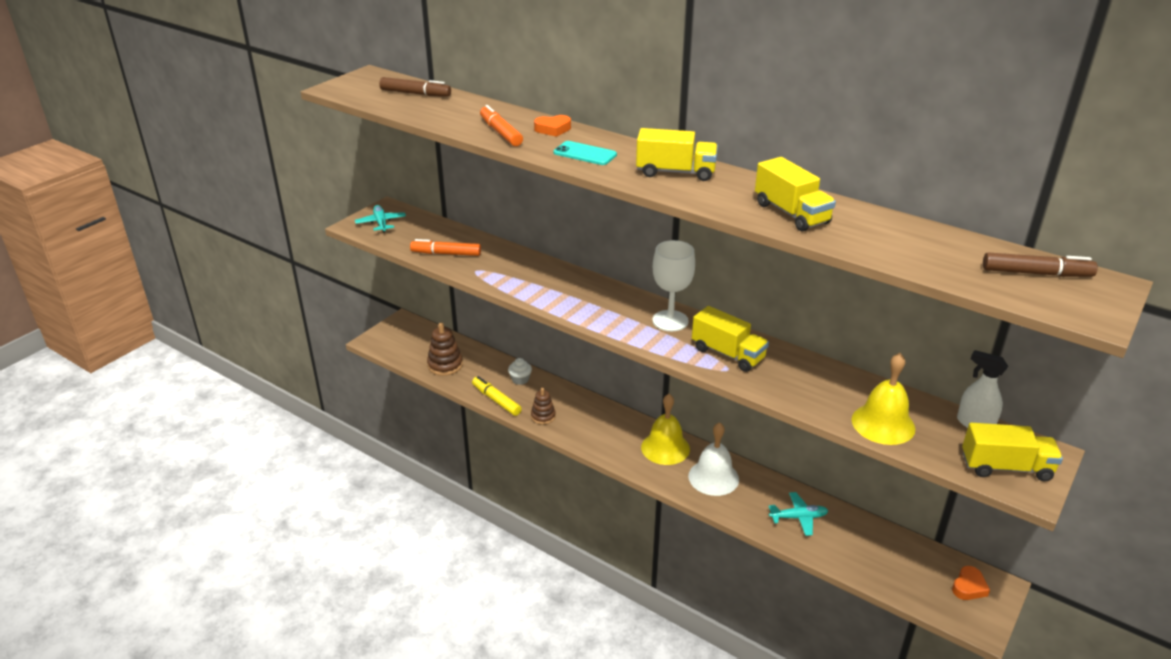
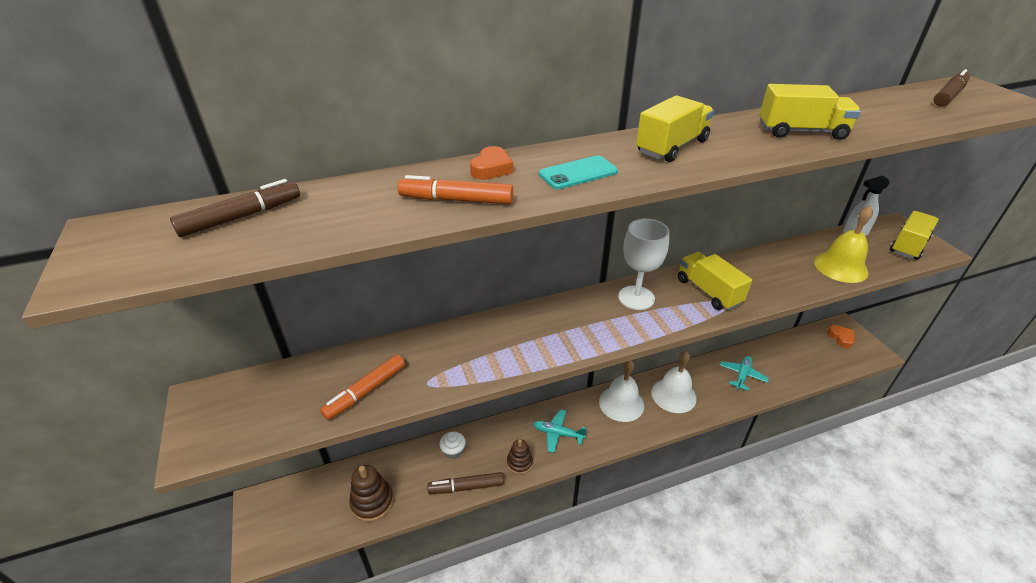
camera: 55 degrees left, 5 degrees up
turquoise plane [355,205,406,233] -> turquoise plane moved to [533,409,587,453]
yellow marker [472,376,522,416] -> brown marker [427,472,504,494]
yellow bell [641,394,690,465] -> white bell [599,361,644,422]
yellow truck [692,306,769,372] -> yellow truck turned 105 degrees counterclockwise [678,252,752,311]

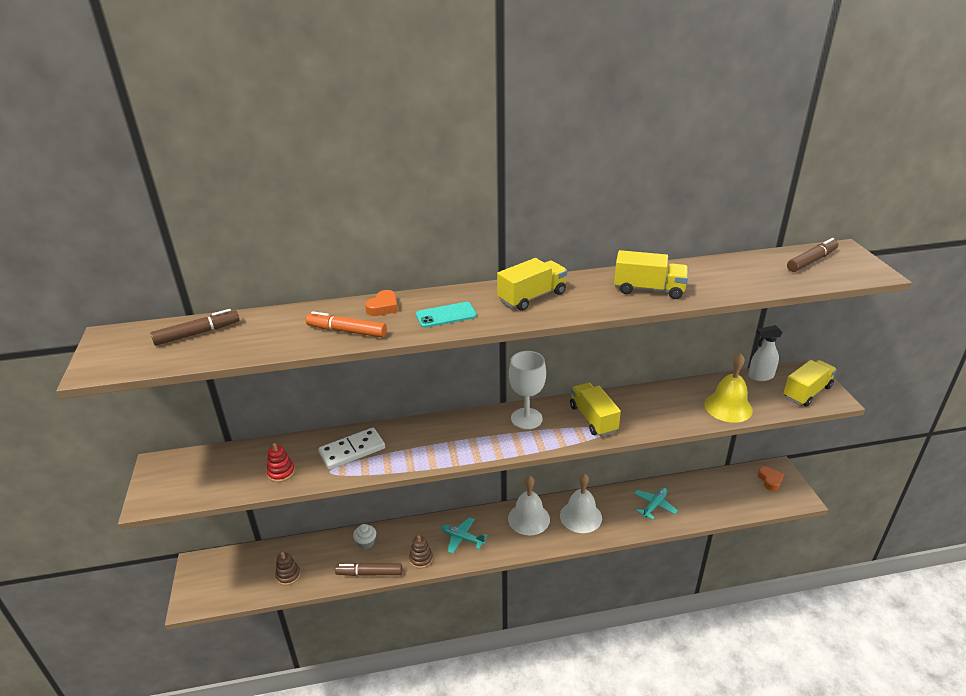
camera: 10 degrees right, 5 degrees down
orange marker [320,354,405,420] -> red stacking toy [267,443,295,482]
brown stacking toy [349,465,394,522] -> brown stacking toy [275,552,300,585], size x0.66
none -> white domino [318,427,385,470]

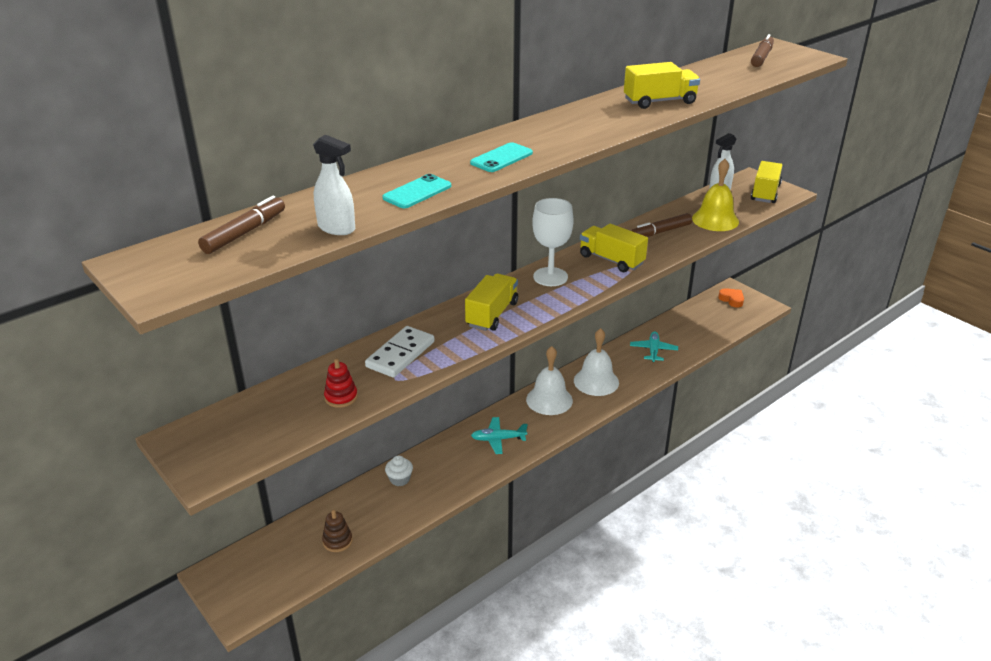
camera: 30 degrees left, 0 degrees up
orange marker [306,311,387,337] -> turquoise phone [382,174,451,208]
brown marker [335,563,402,576] -> brown marker moved to [631,213,692,237]
orange heart [365,290,398,316] -> none
brown stacking toy [409,535,433,568] -> none
yellow truck [497,258,567,311] -> yellow truck moved to [465,273,518,331]
none -> white spray bottle [313,135,355,235]

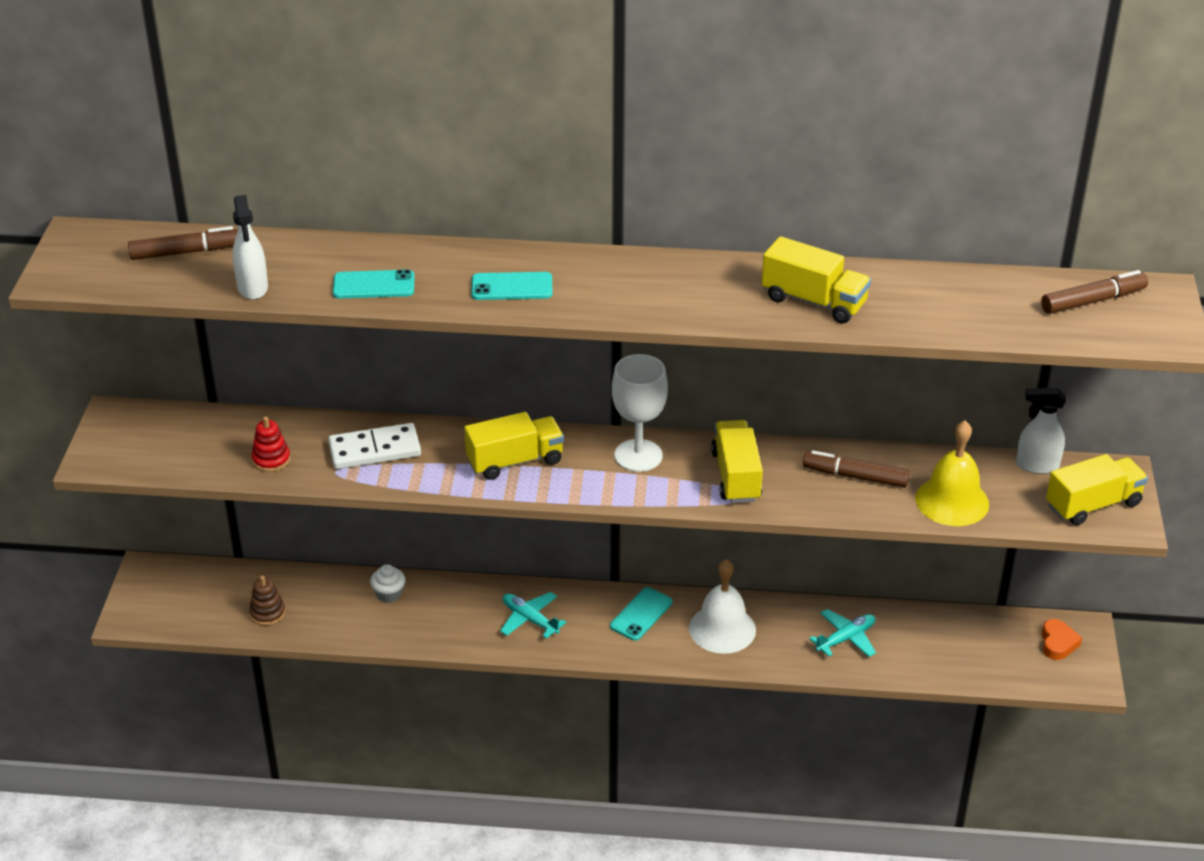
camera: 45 degrees right, 5 degrees up
white bell [526,346,573,415] -> turquoise phone [610,587,673,641]

